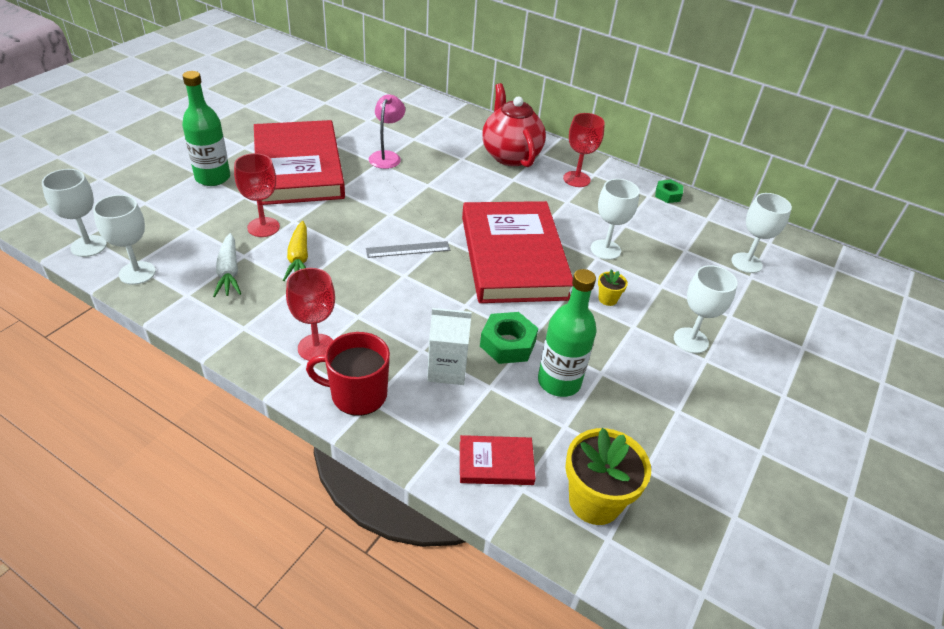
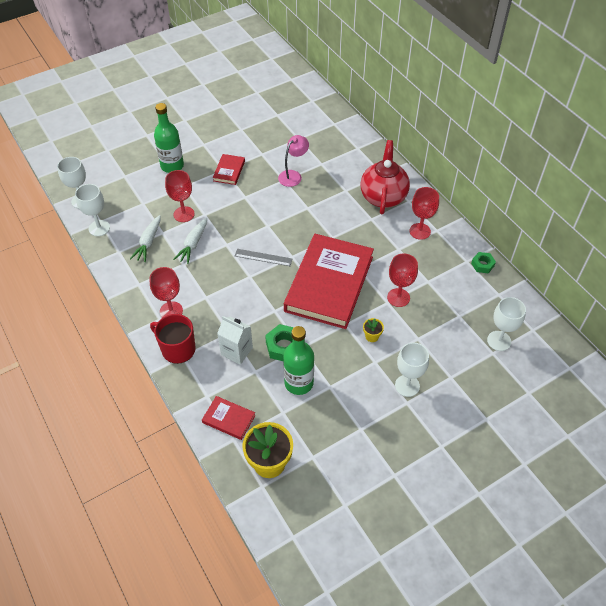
camera: 30 degrees right, 10 degrees up
red book [254,120,345,205] -> red book [213,154,245,185], size x0.41
yellow carrot [283,221,308,281] -> white carrot [173,218,207,264]
white goblet [591,179,640,260] -> red goblet [387,253,418,307]

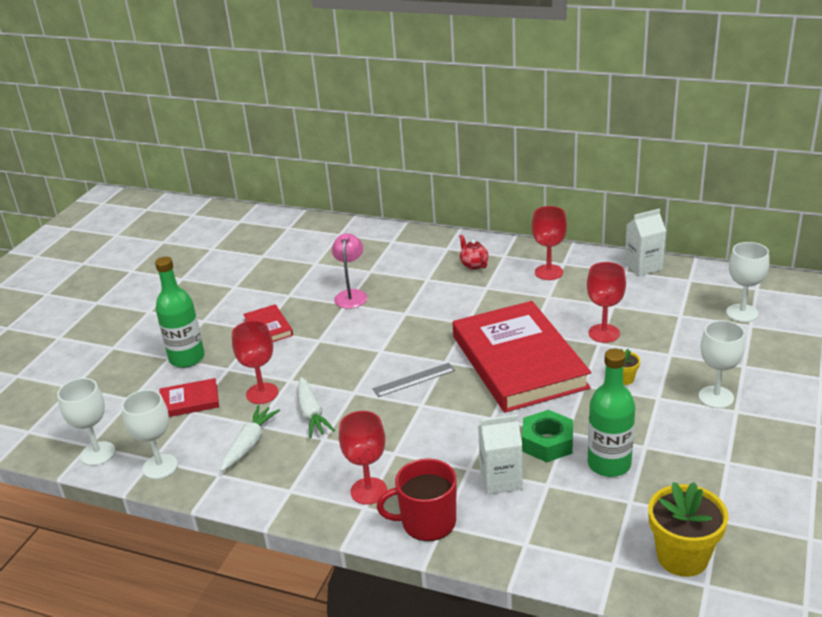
camera: 35 degrees left, 20 degrees down
white carrot [130,215,160,262] -> white carrot turned 135 degrees counterclockwise [220,405,280,471]
red book [202,396,256,440] -> red book moved to [159,378,219,417]
red teapot [361,140,410,214] -> red teapot [459,235,488,270], size x0.44
green nut [471,252,496,273] -> white carton [625,209,666,276]

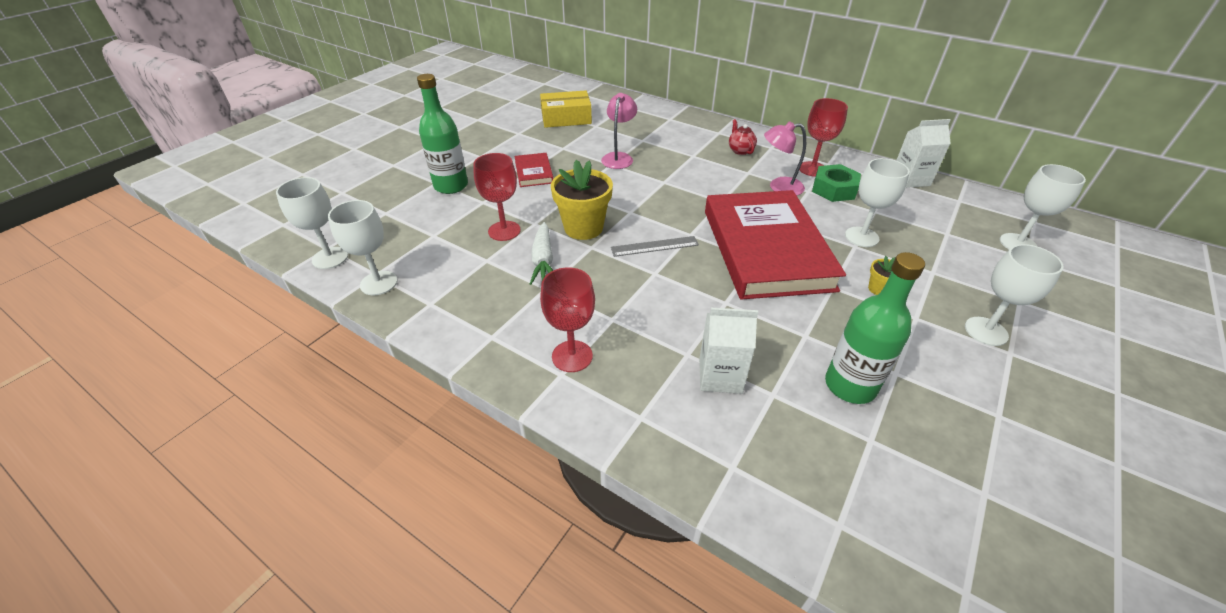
camera: 10 degrees right, 10 degrees up
red book [159,378,219,417] -> none
white carrot [220,405,280,471] -> none
red mug [377,458,456,541] -> none
green nut [522,410,573,462] -> green nut moved to [812,164,861,202]
red goblet [587,262,626,343] -> white goblet [845,158,910,247]
yellow flower pot [648,482,728,577] -> yellow flower pot moved to [551,160,613,240]
none -> yellow box [540,90,592,128]
none -> pink lamp [764,121,806,196]

